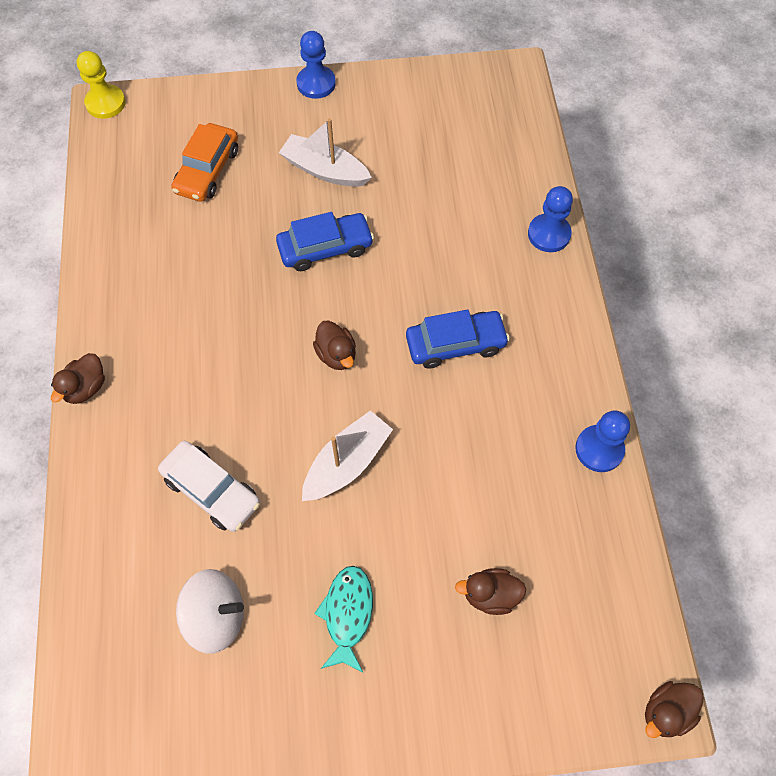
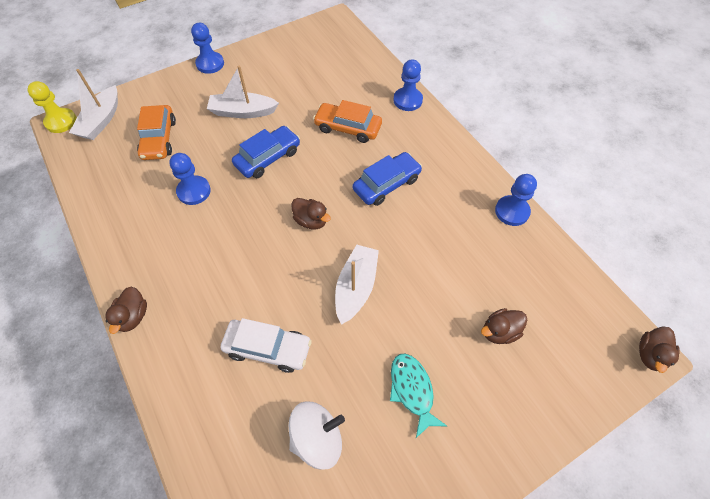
camera: 25 degrees left, 5 degrees down
none -> white boat [69,69,118,140]
none -> blue pawn [169,153,211,205]
none -> orange car [313,100,382,143]

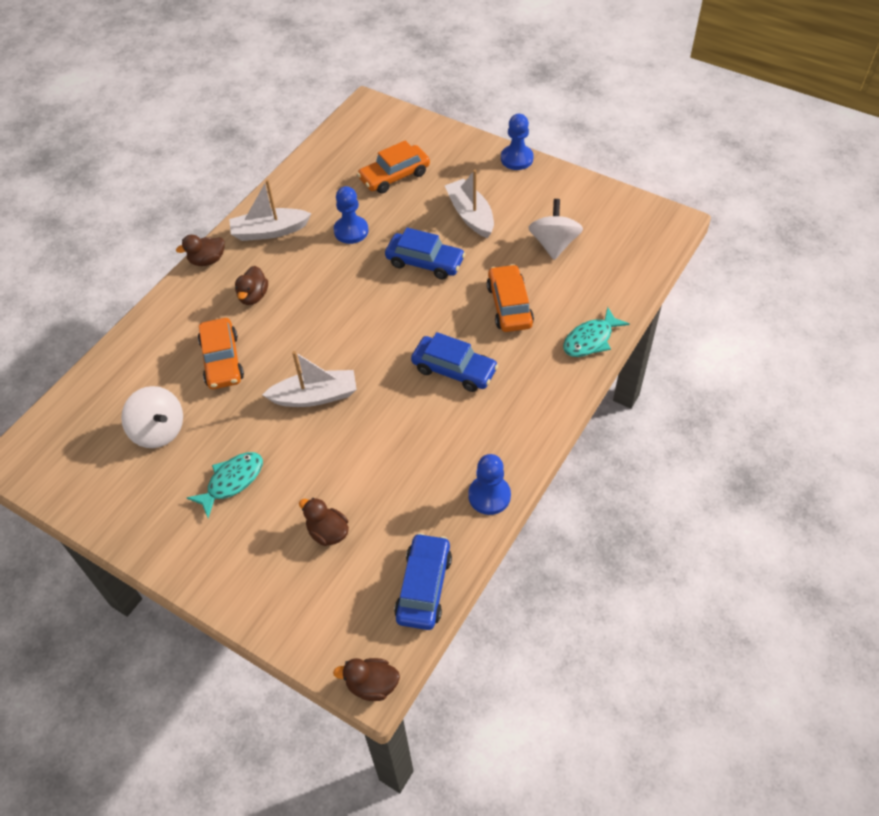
camera: 65 degrees right, 5 degrees down
yellow pawn [28,81,77,133] -> none
white boat [69,69,118,140] -> white boat moved to [229,180,312,241]
white car [220,318,312,373] -> orange car [198,318,244,389]
brown duck [291,198,331,229] -> brown duck moved to [235,266,268,305]
blue pawn [393,59,423,111] -> turquoise fish [563,307,630,357]
none -> blue car [394,533,452,630]
none -> white spinning top [528,199,583,260]

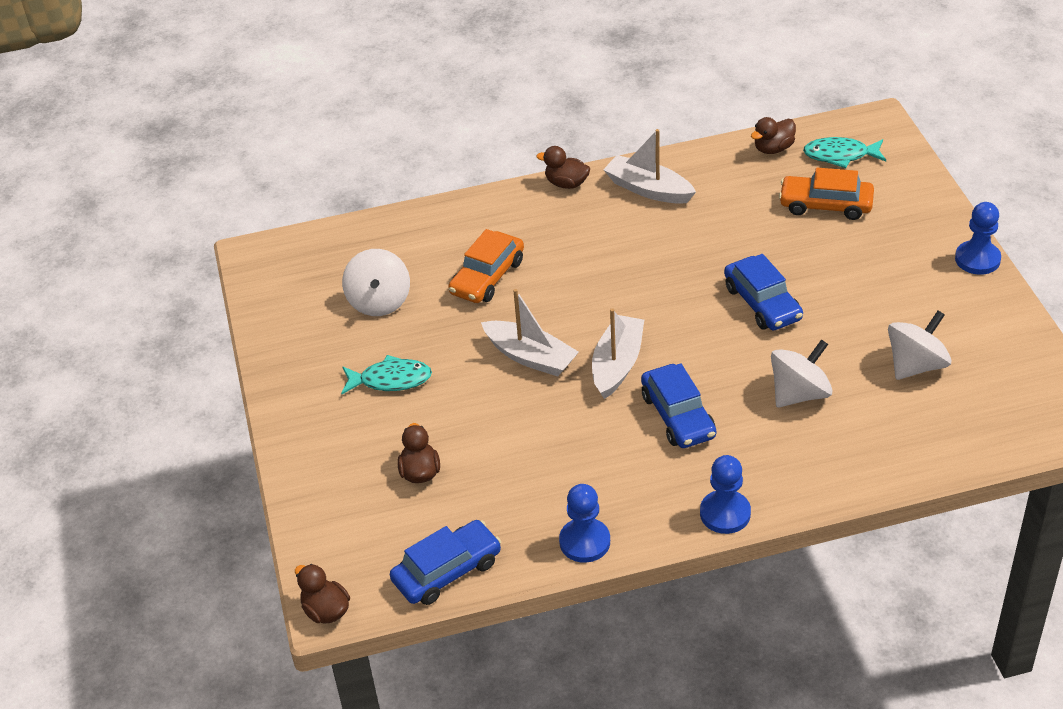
camera: 45 degrees right, 10 degrees down
brown duck [235,266,268,305] -> brown duck moved to [751,117,796,154]
blue pawn [334,186,369,244] -> blue pawn moved to [700,455,751,534]
white boat [444,170,494,238] -> white boat moved to [592,308,644,399]
orange car [487,264,534,332] -> white spinning top [771,339,833,407]
turquoise fish [563,307,630,357] -> turquoise fish moved to [803,137,886,168]

